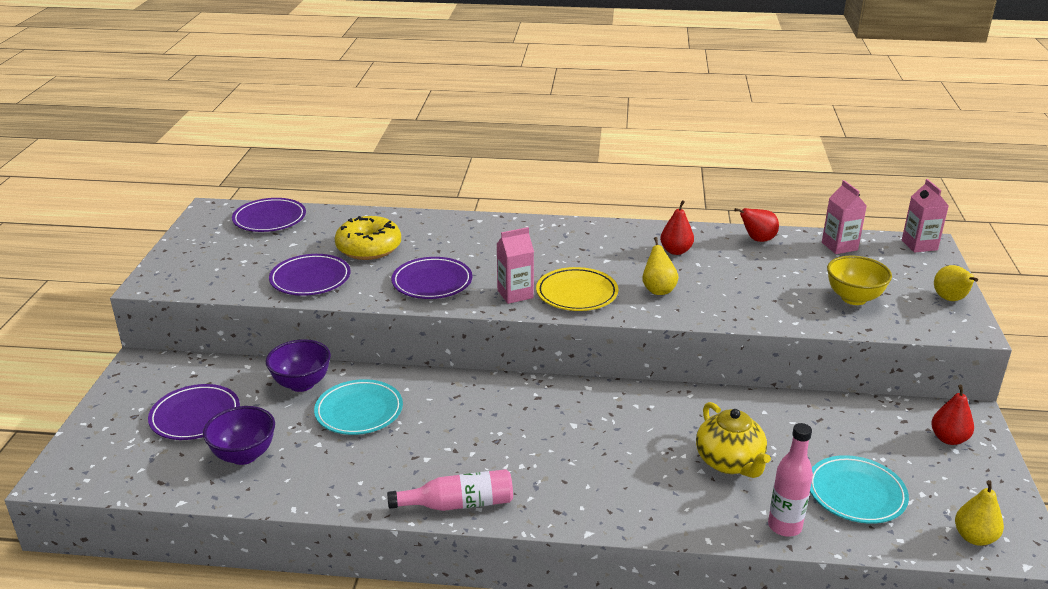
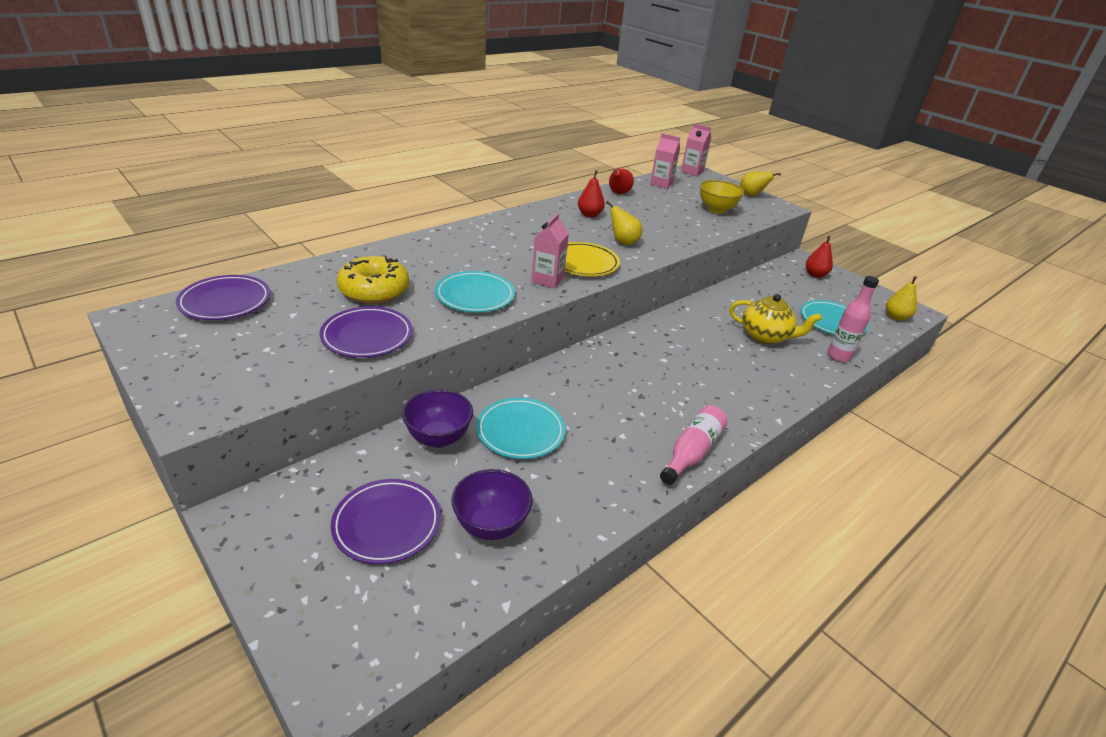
camera: 50 degrees left, 5 degrees up
purple plate [391,257,472,299] -> turquoise plate [435,271,515,313]

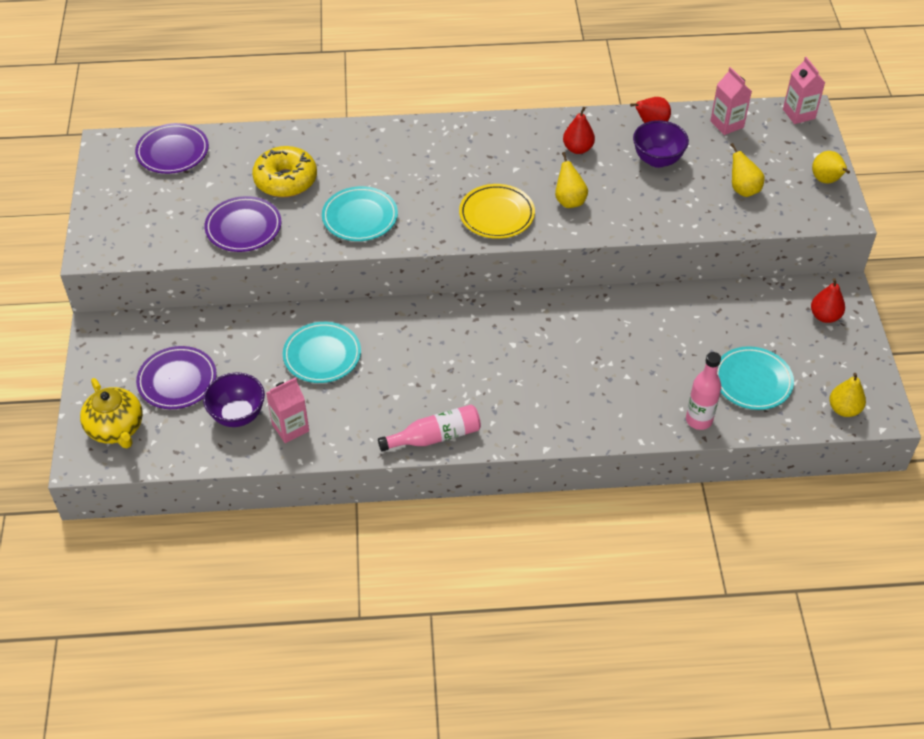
camera: 40 degrees right, 15 degrees up
purple bowl [402,390,473,448] -> purple bowl moved to [633,120,689,168]
pink carton [531,213,569,288] -> pink carton moved to [266,377,309,443]
yellow bowl [700,180,744,214] -> yellow pear [730,143,765,197]
yellow teapot [729,294,822,344] -> yellow teapot moved to [80,378,143,448]

